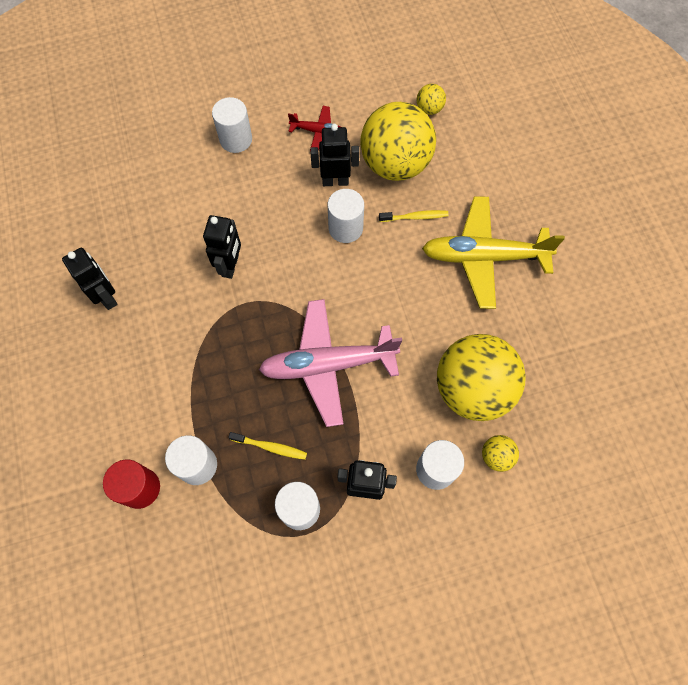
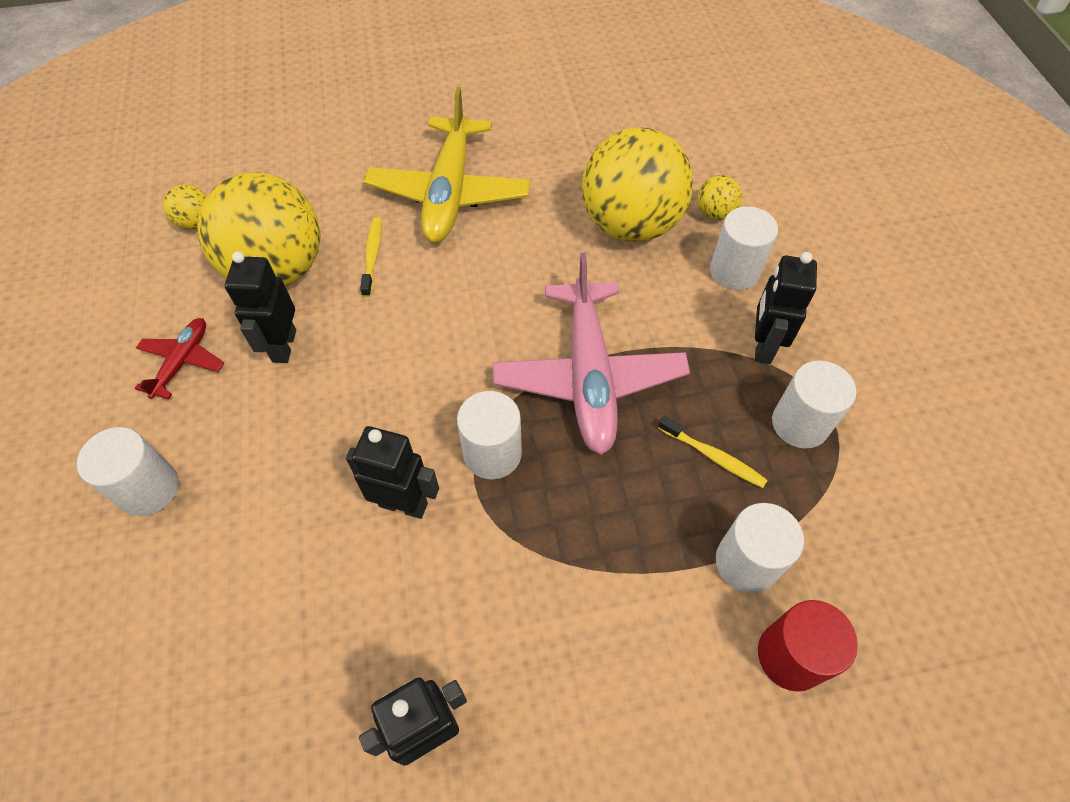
camera: 85 degrees left, 10 degrees down
yellow toothbrush [228,432,307,460] -> yellow toothbrush turned 105 degrees clockwise [658,416,767,488]
white cylinder [328,189,364,243] -> white cylinder moved to [457,391,522,479]

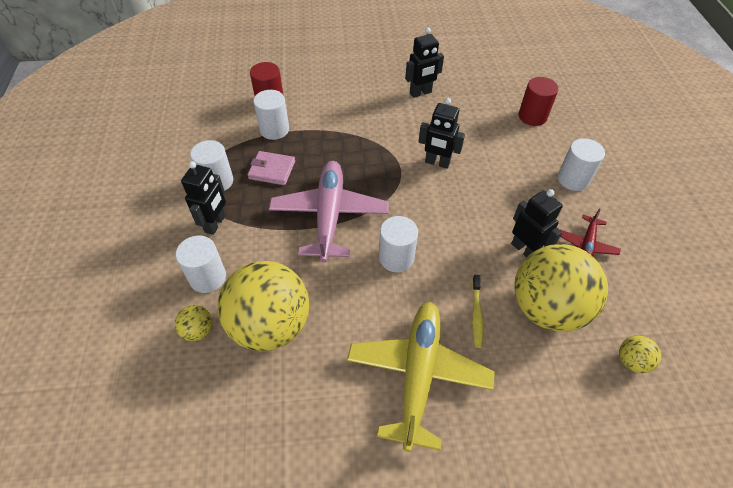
camera: 175 degrees left, 5 degrees down
black robot [225,251,296,363] -> black robot turned 45 degrees counterclockwise [511,189,563,258]
white cylinder [457,391,522,479] -> white cylinder moved to [379,216,418,272]
yellow toothbrush [658,416,767,488] -> pink wallet [247,151,295,185]
none -> red cylinder [518,77,559,126]

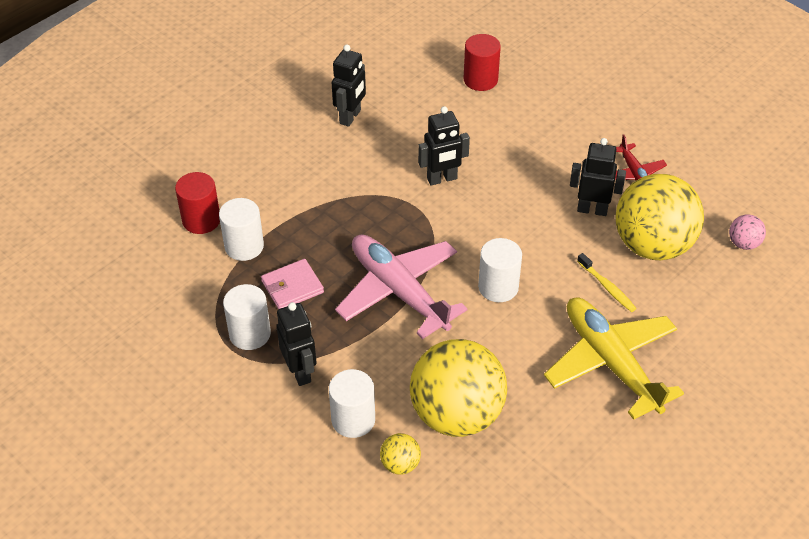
camera: 40 degrees left, 5 degrees down
white cylinder [557,138,605,191] -> none
yellow ball [619,335,661,373] -> pink ball [729,214,766,250]

